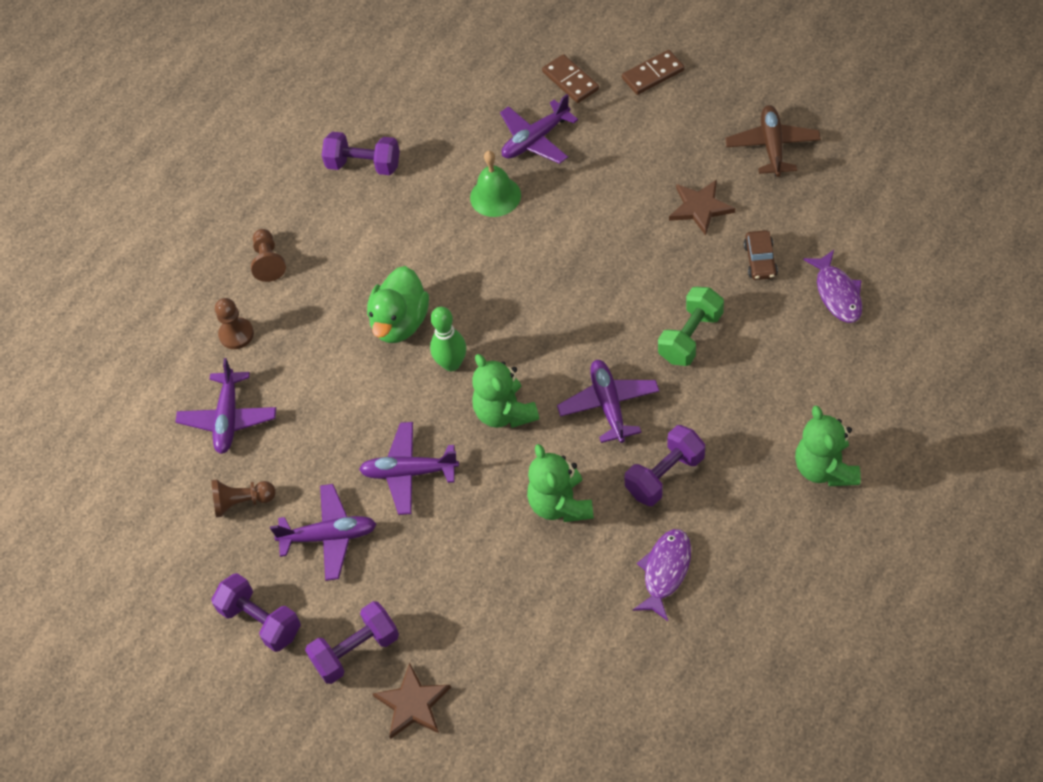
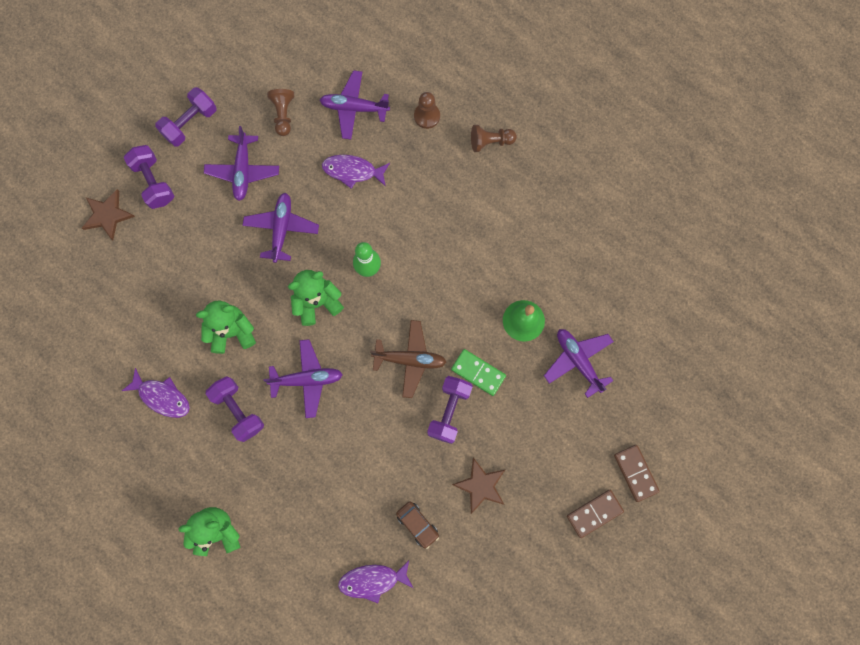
camera: 90 degrees right, 20 degrees up
purple dumbbell [322,132,400,175] -> purple dumbbell moved to [427,376,473,444]
green duck [367,266,429,343] -> none
brown domino [542,54,599,103] -> brown domino moved to [567,490,624,538]
green dumbbell [658,287,724,366] -> none
brown plane [725,105,821,177] -> brown plane moved to [370,320,446,398]
brown car [744,230,778,280] -> brown car turned 135 degrees counterclockwise [396,501,439,549]
none -> purple fish [322,155,390,189]
none -> green domino [451,349,506,396]

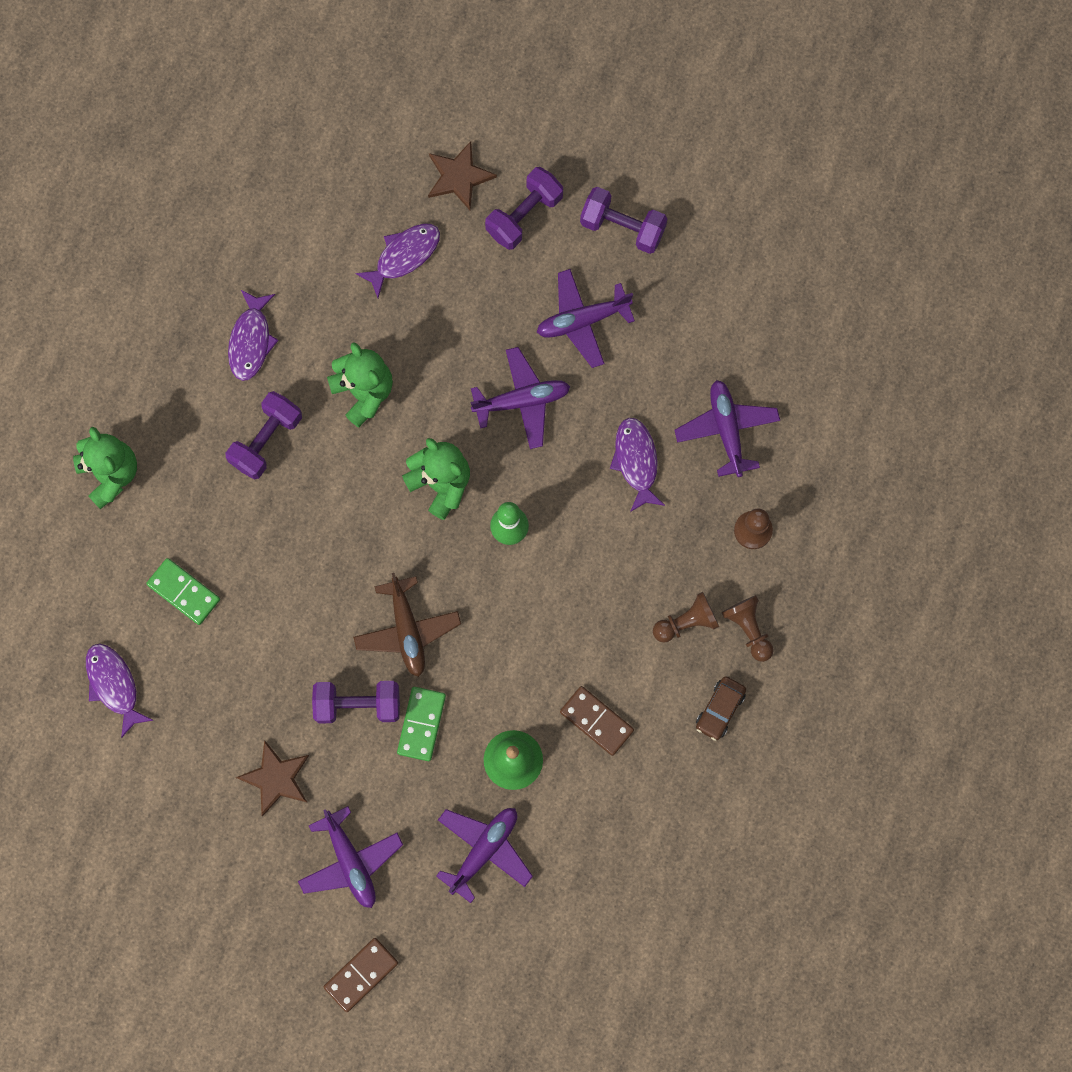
camera: 70 degrees right, 0 degrees up
purple plane [263,339,343,418] -> purple plane moved to [298,806,403,908]
brown pawn [267,89,294,136] -> brown pawn moved to [653,592,719,642]
brown car [396,501,439,549] -> brown car moved to [696,676,746,741]
brown domino [567,490,624,538] -> brown domino moved to [560,686,634,756]
none -> green domino [146,558,220,625]
none -> purple fish [355,223,440,298]

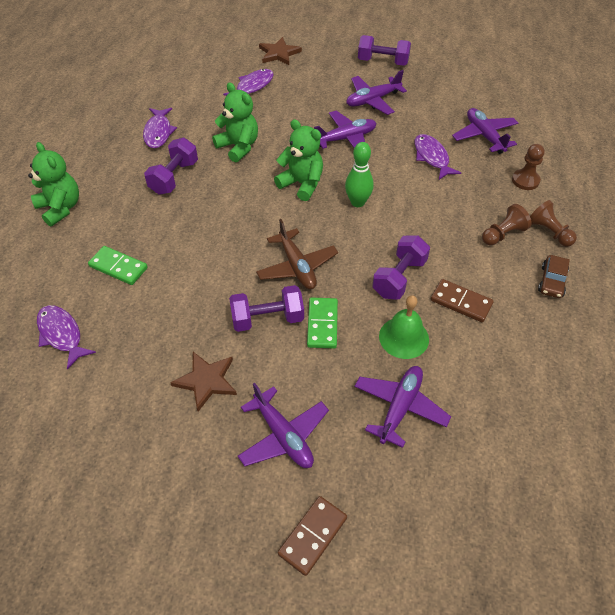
camera: 10 degrees left, 25 degrees down
purple dumbbell [485,167,563,250] -> purple dumbbell moved to [372,236,430,300]

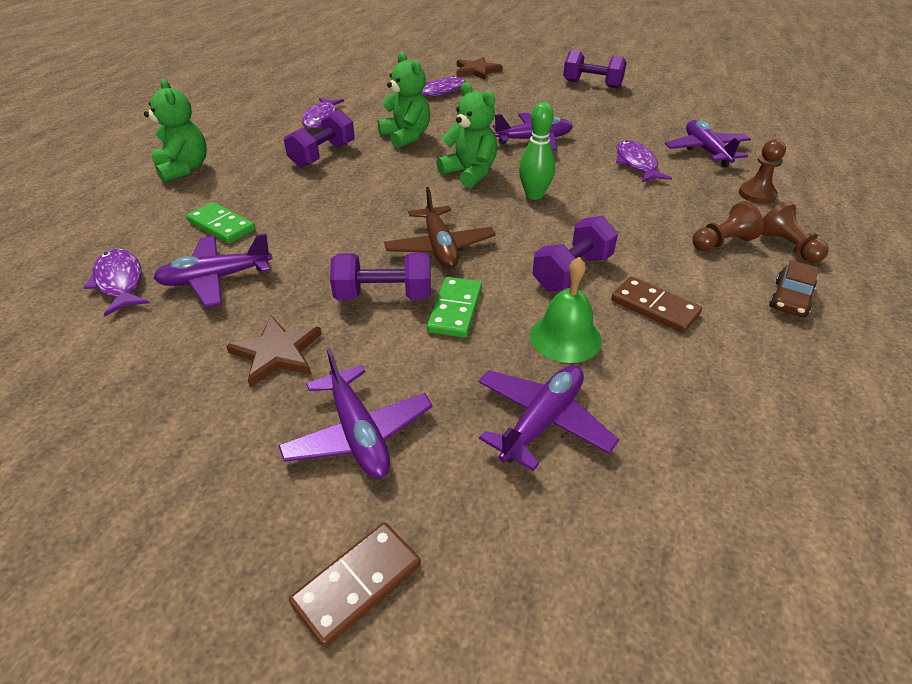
camera: 10 degrees right, 10 degrees down
purple plane [346,70,407,115] -> purple plane moved to [153,233,273,308]

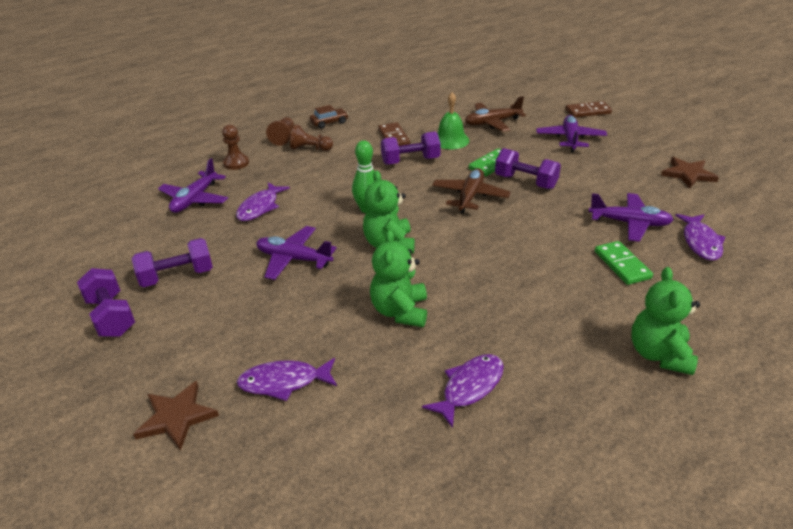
camera: 145 degrees left, 5 degrees down
brown star [226,316,322,387] -> brown star moved to [661,157,719,188]
purple dumbbell [284,109,355,168] -> purple dumbbell moved to [131,238,213,287]
purple plane [478,365,619,471] -> brown plane [465,96,526,132]

